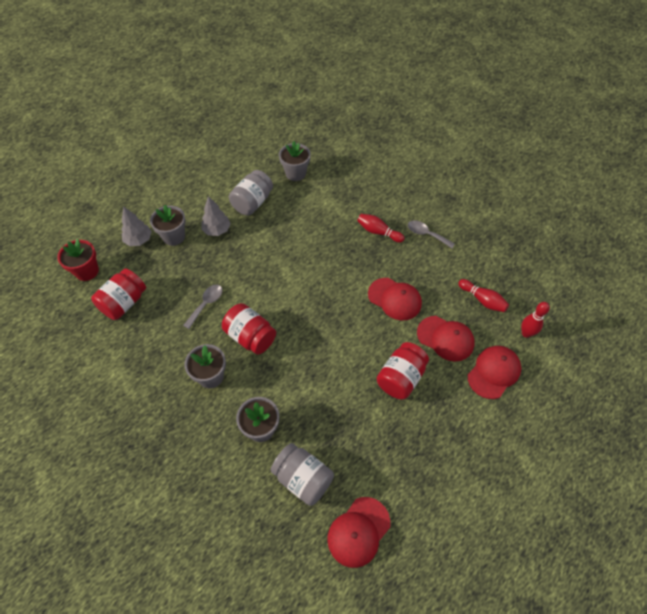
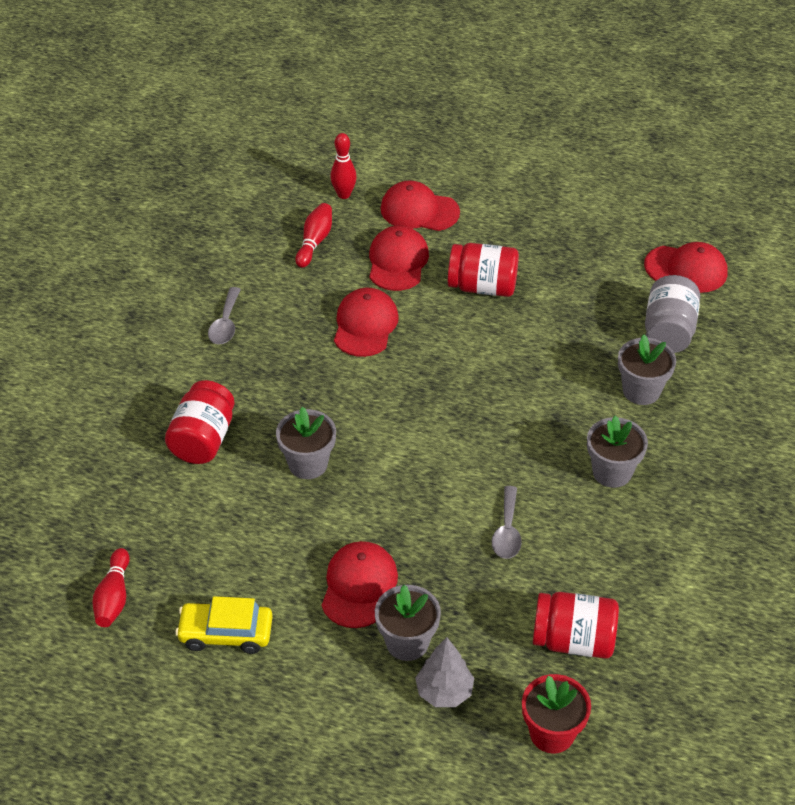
camera: 115 degrees left, 10 degrees down
grey spoon [183,285,222,329] -> grey spoon turned 90 degrees counterclockwise [492,486,522,559]
grey tree [201,196,231,236] -> red cap [322,541,398,628]
red jar [222,303,276,355] -> red jar moved to [165,380,235,464]
grey jar [229,170,273,215] -> none
grey flower pot [279,141,311,181] -> grey flower pot moved to [276,407,336,479]
red bowling pin [357,214,405,243] -> red bowling pin moved to [92,548,130,627]
none -> yellow car [175,596,273,654]

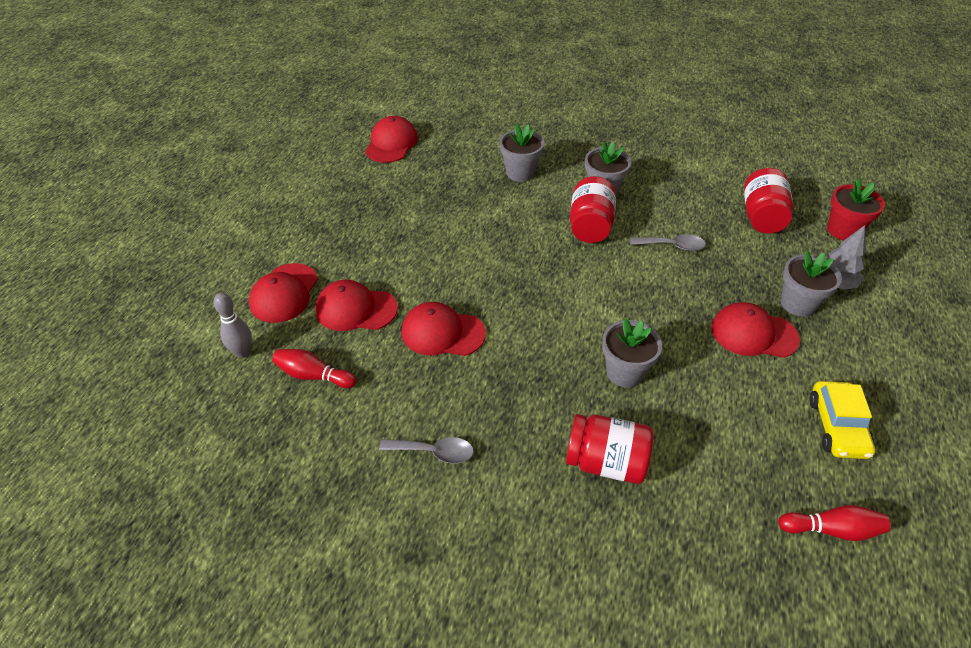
camera: 90 degrees left, 0 degrees up
red bowling pin [330,133,357,199] -> grey bowling pin [213,293,252,358]
red jar [448,243,519,297] -> red jar moved to [570,176,616,243]
grey jar [645,275,700,353] -> none

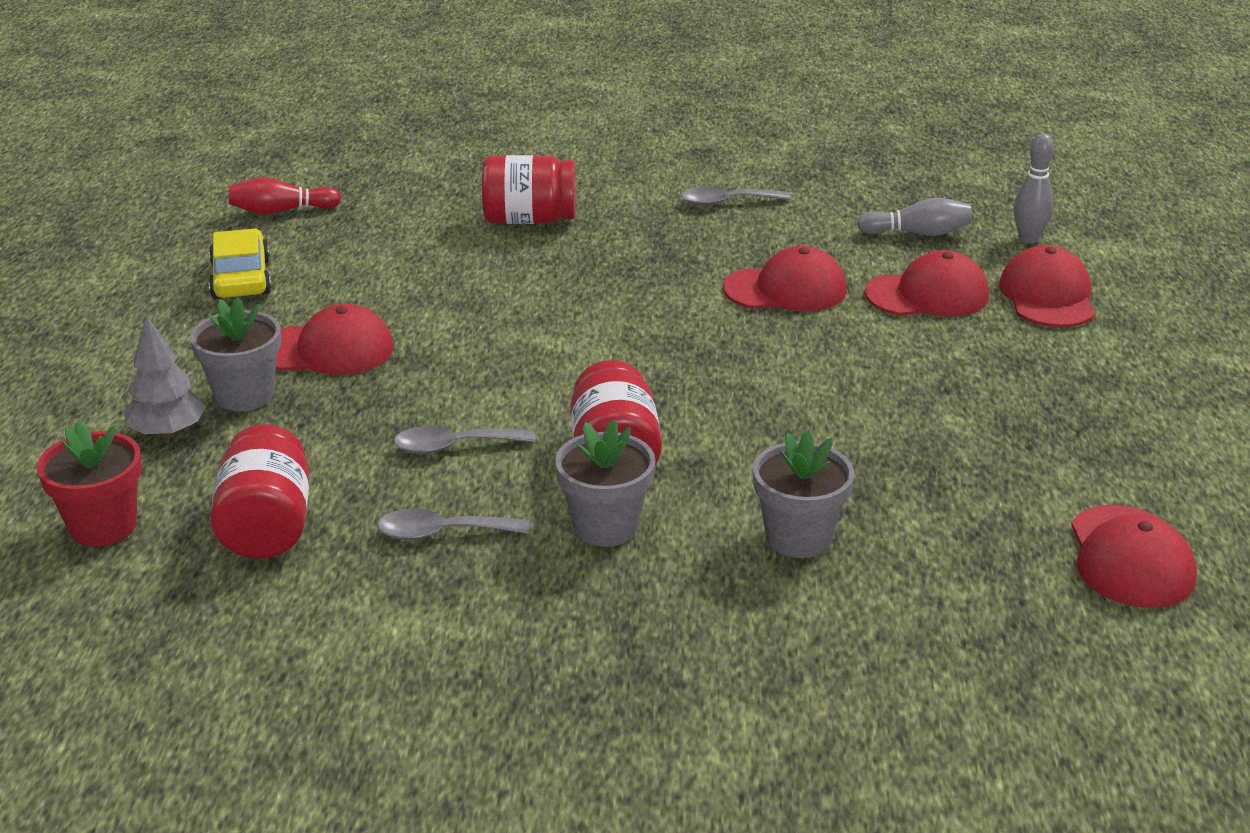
camera: 165 degrees right, 15 degrees down
red bowling pin [272,349,357,388] -> grey bowling pin [857,198,972,236]
grey flower pot [602,318,662,388] -> none
none -> grey spoon [377,509,530,540]

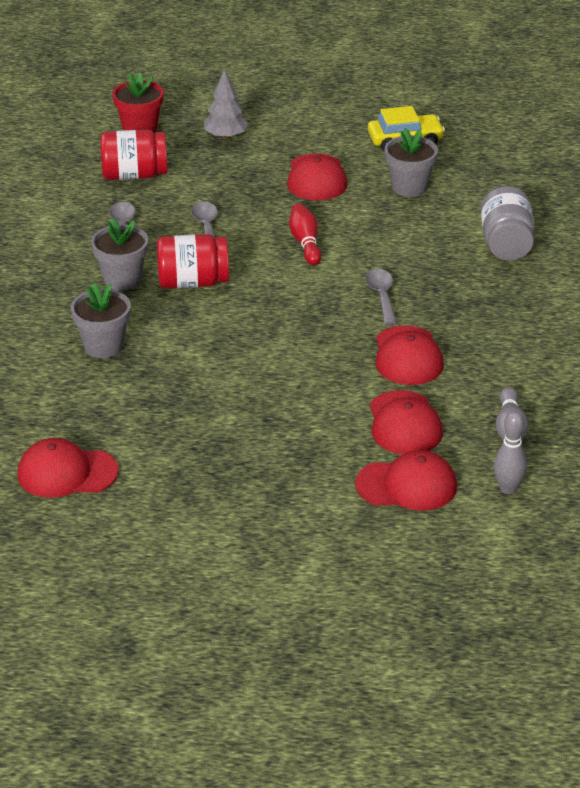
camera: 90 degrees right, 5 degrees up
grey flower pot [190,297,281,411] -> grey flower pot moved to [385,128,438,197]
red bowling pin [229,177,341,215] -> red bowling pin moved to [289,203,321,265]
red jar [482,155,575,224] -> grey jar [481,186,535,261]
grey spoon [681,187,791,206] -> grey spoon moved to [365,268,397,325]

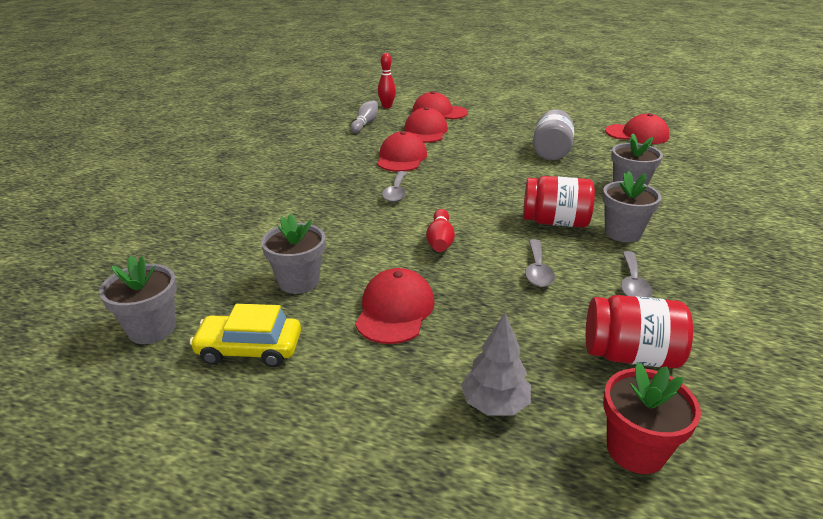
camera: 165 degrees left, 5 degrees down
grey jar [481,186,535,261] -> grey jar moved to [533,109,574,161]
grey bowling pin [494,411,527,494] -> red bowling pin [378,53,396,108]
none -> grey flower pot [99,255,177,344]

